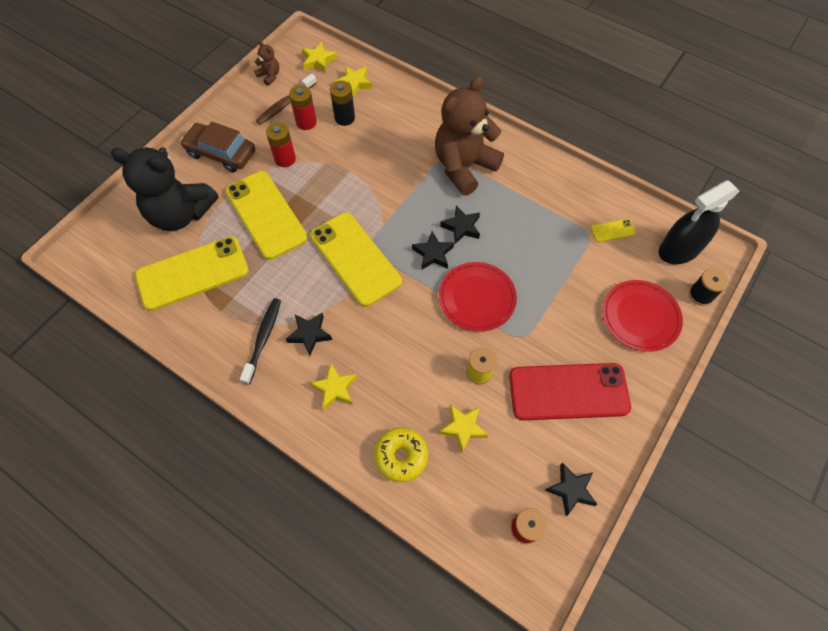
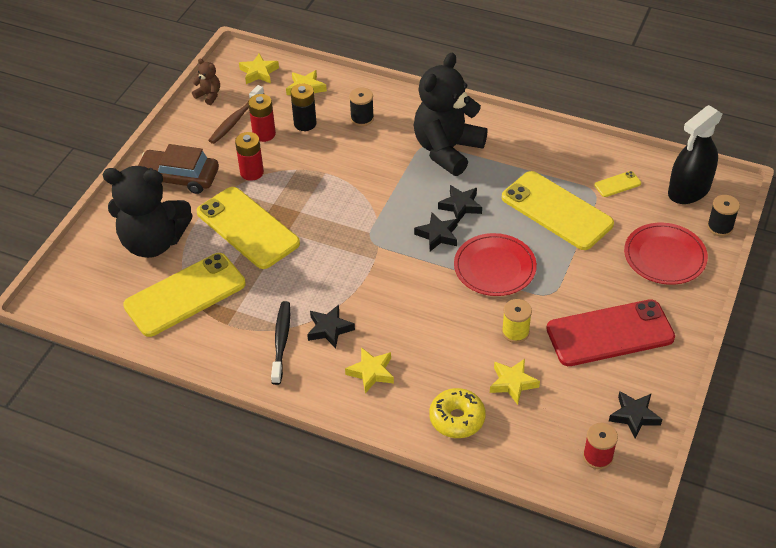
camera: 10 degrees left, 15 degrees down
yellow phone [310,212,402,307] -> yellow phone moved to [502,171,614,250]
brown teddy bear [435,76,504,196] -> black teddy bear [414,53,488,176]
none -> black spool [349,87,374,126]

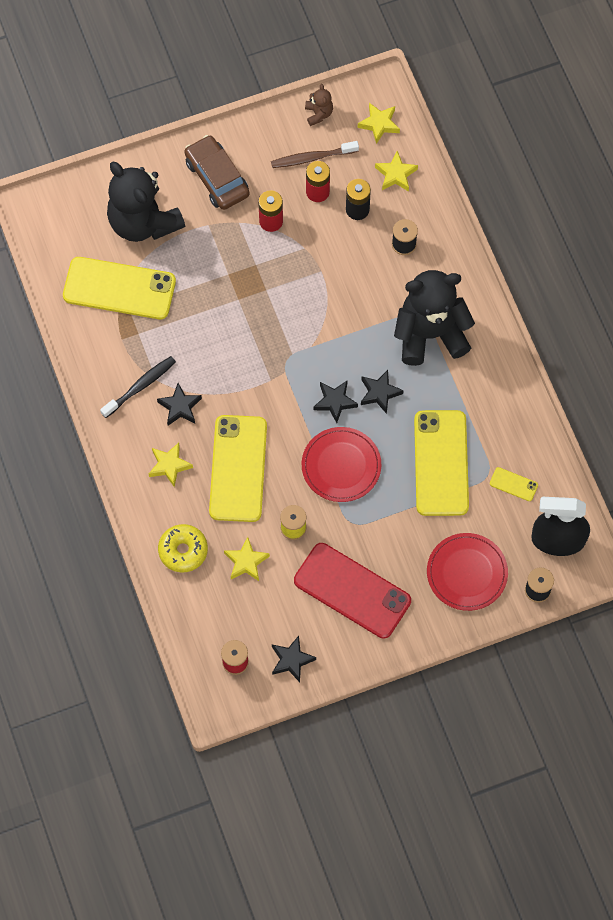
camera: 45 degrees right, 20 degrees up
yellow phone [197,187,300,269] -> yellow phone moved to [209,415,267,522]

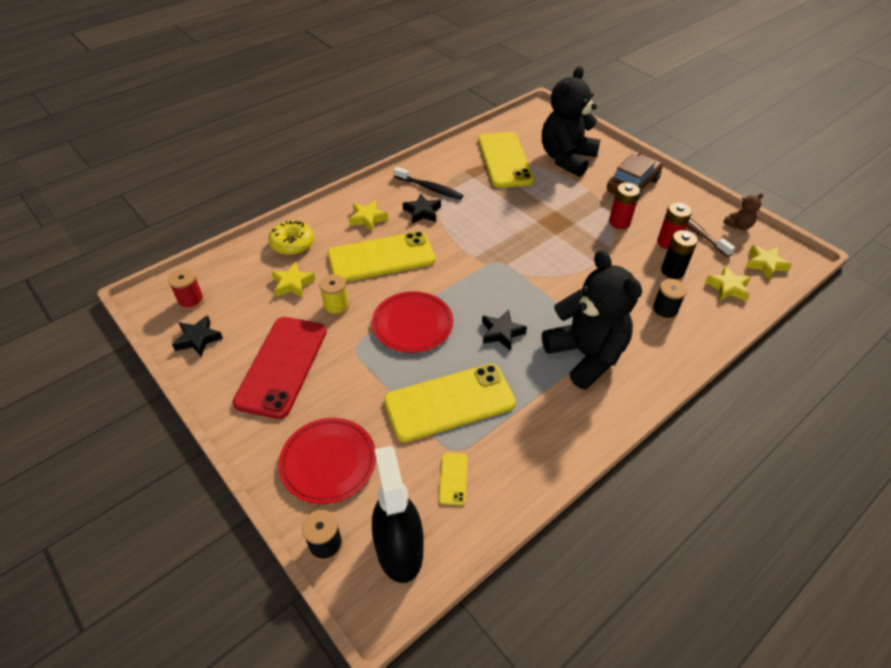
camera: 70 degrees right, 20 degrees down
black star [314,380,358,423] -> none

